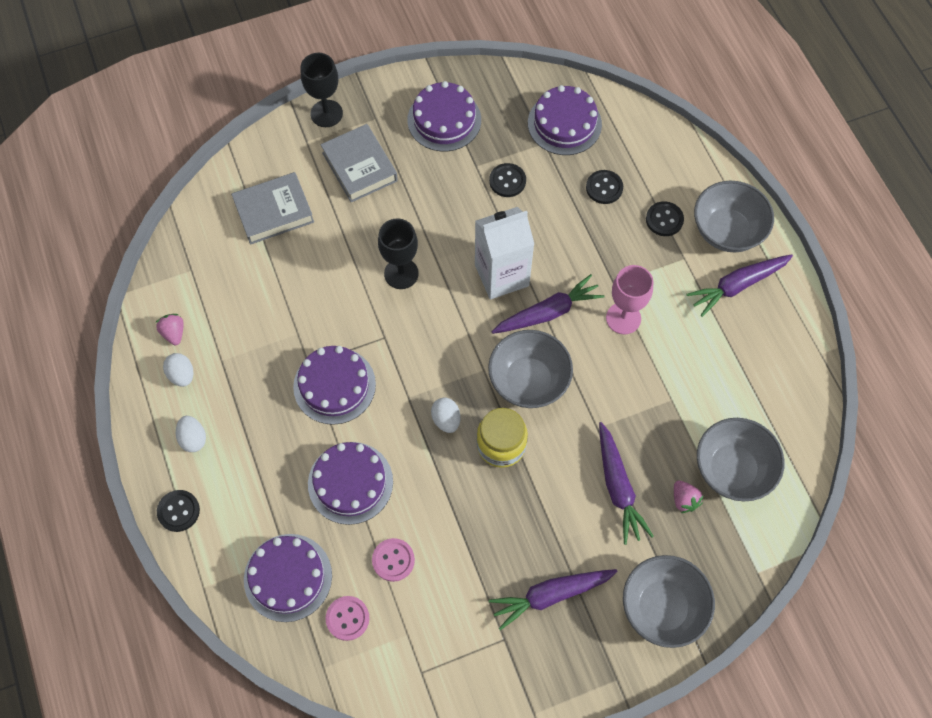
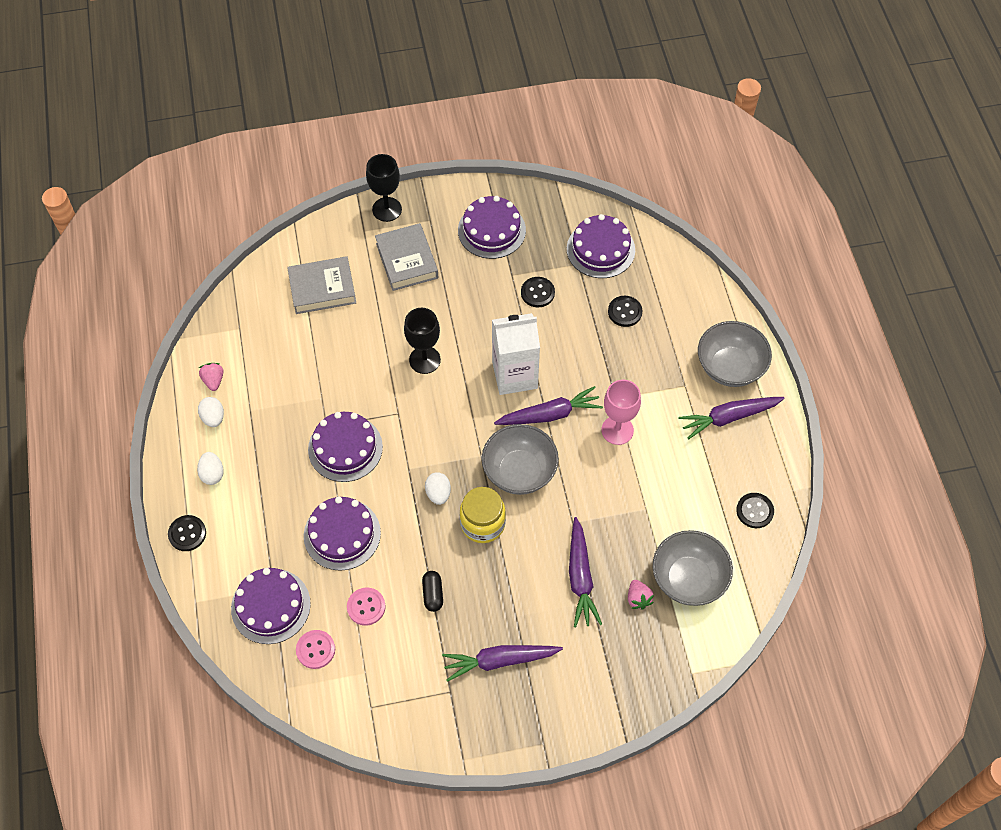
camera: 10 degrees right, 5 degrees down
grey bowl [623,555,715,648] -> none
black button [646,201,684,236] -> black button moved to [736,493,774,528]
none -> black capsule [422,571,443,612]

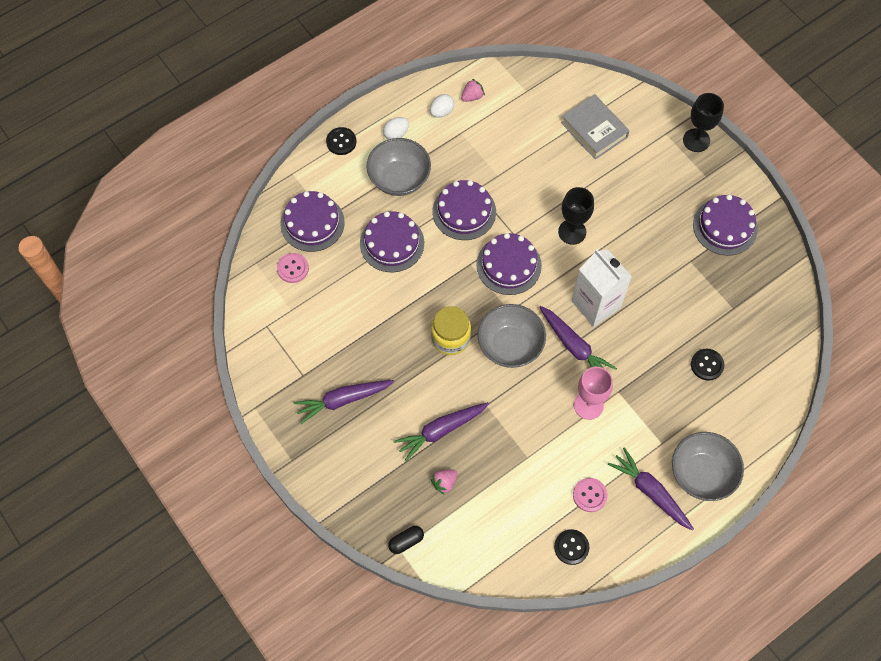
camera: 65 degrees right, 5 degrees up
pink button [347,588,386,626] -> pink button moved to [573,478,608,512]
grey book [375,223,438,291] -> none
black capsule [422,571,443,612] -> black capsule moved to [388,526,424,554]
white egg [425,472,451,505] -> none
purple carrot [442,645,563,682] -> purple carrot turned 75 degrees counterclockwise [294,380,394,424]
black button [521,277,555,307] -> none
purple cake [567,214,635,278] -> purple cake moved to [476,233,542,295]
grey bowl [653,530,733,606] -> grey bowl moved to [366,138,431,196]

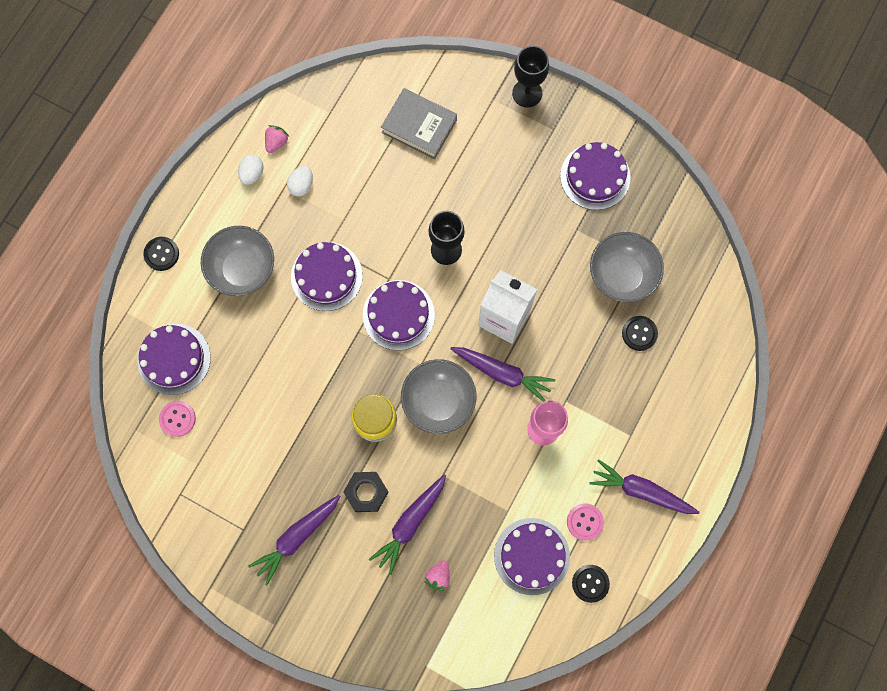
camera: 25 degrees left, 10 degrees up
purple cake [360,211,424,272] -> purple cake moved to [494,518,570,595]
white egg [383,117,409,140] -> white egg moved to [287,166,313,196]
black capsule [388,526,424,554] -> none
grey bowl [672,432,744,501] -> grey bowl moved to [590,232,664,303]
none -> black nut [343,472,388,512]

